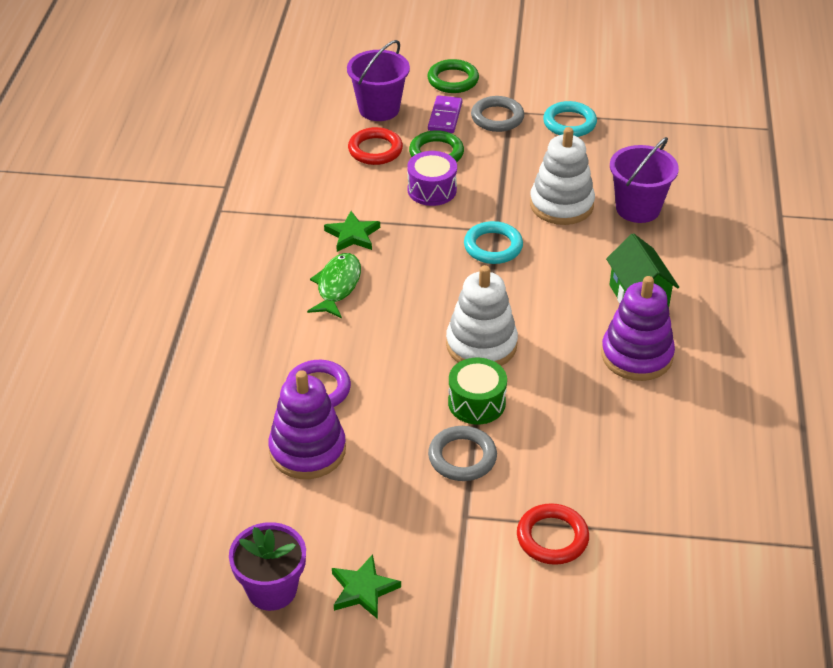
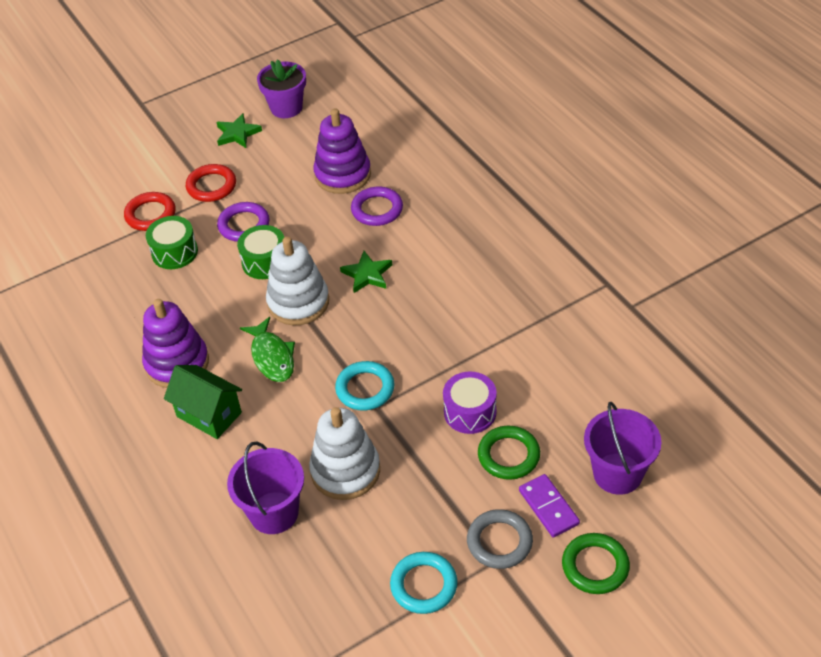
camera: 145 degrees right, 5 degrees up
green fish [307,253,361,319] -> green fish moved to [240,317,295,382]
green star [324,211,380,252] -> green star moved to [340,251,392,293]
red ring [348,127,403,165] -> red ring moved to [186,164,236,202]
grey ring [428,426,497,481] -> purple ring [217,202,269,242]
none -> green drum [146,216,198,269]

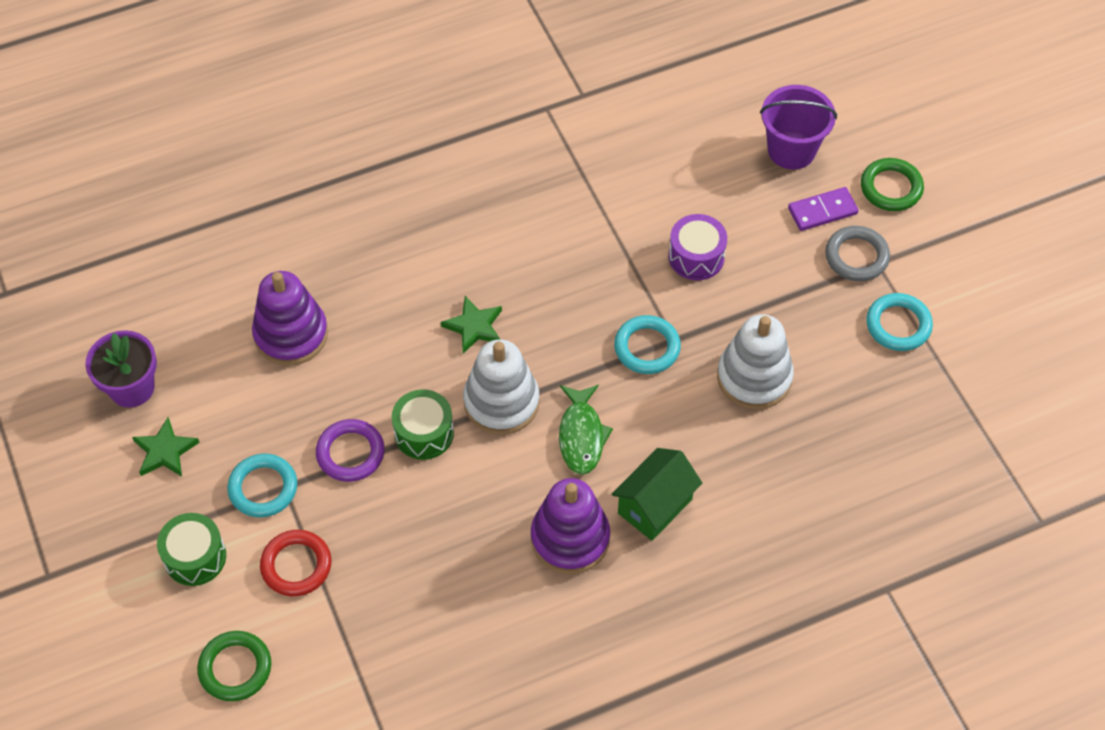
camera: 85 degrees left, 10 degrees up
green drum [146,216,198,269] -> green drum moved to [157,513,226,586]
red ring [186,164,236,202] -> turquoise ring [227,454,297,518]
purple bucket [227,442,304,534] -> none
green fish [240,317,295,382] -> green fish turned 105 degrees clockwise [559,385,613,475]
purple ring [351,187,403,226] -> none
green ring [478,426,540,480] -> green ring moved to [197,631,271,701]

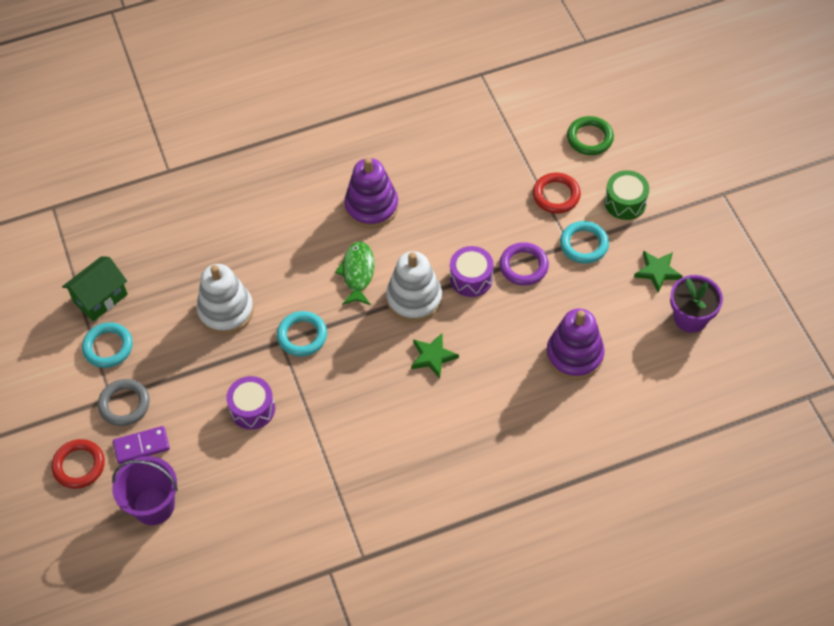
camera: 175 degrees left, 0 degrees up
green drum [392,389,454,460] -> purple drum [450,246,494,297]
green house [612,448,702,541] -> green house moved to [62,256,128,322]
green ring [861,158,924,211] -> red ring [51,439,105,489]

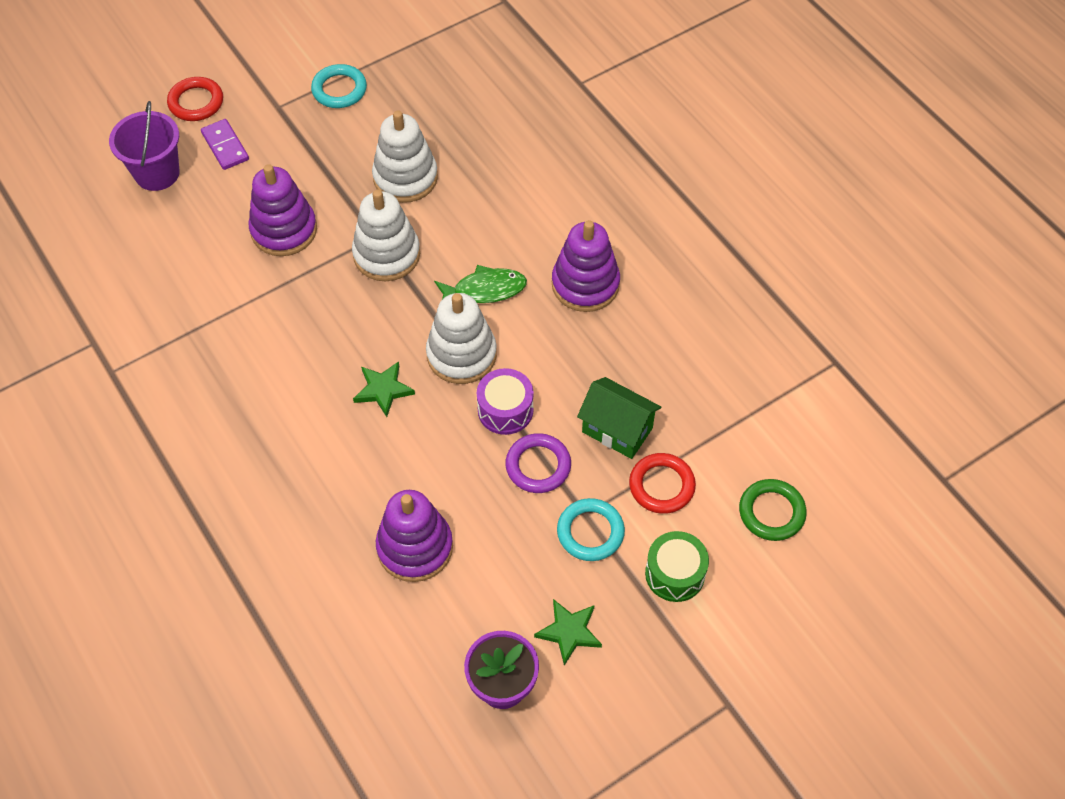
camera: 75 degrees right, 0 degrees up
green house [62,256,128,322] -> green house moved to [577,377,661,459]
grey ring [98,379,150,426] -> none
purple drum [226,376,275,430] -> purple stacking toy [249,164,317,256]
turquoise ring [277,311,327,356] -> white stacking toy [352,190,420,281]

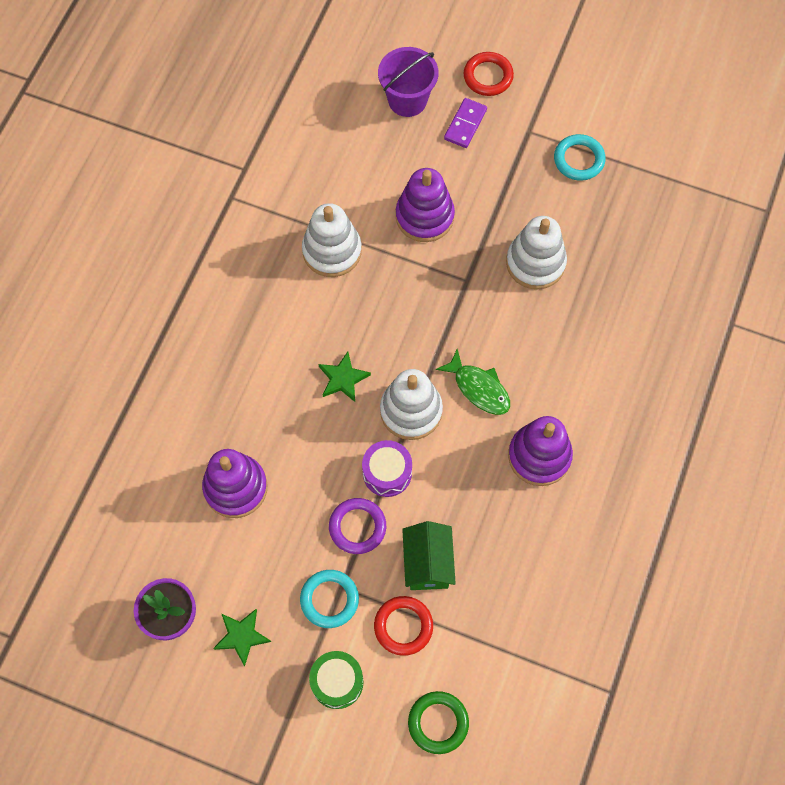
camera: 55 degrees right, 10 degrees up
white stacking toy [352,190,420,281] -> white stacking toy moved to [302,203,362,277]

